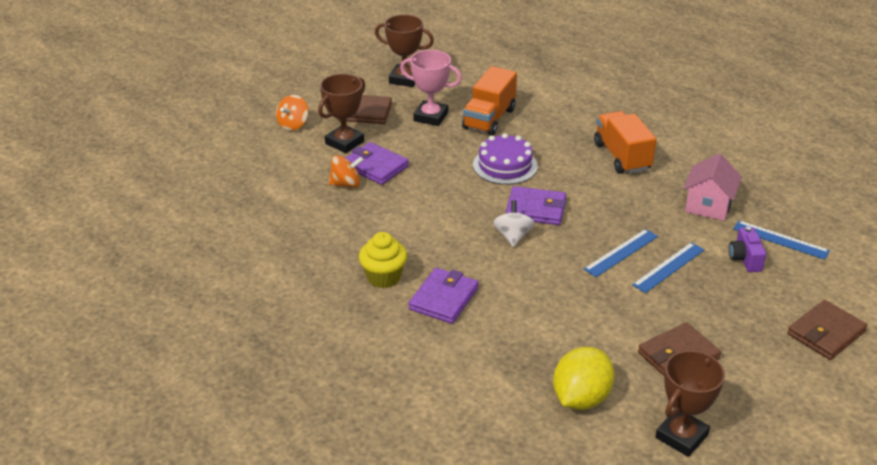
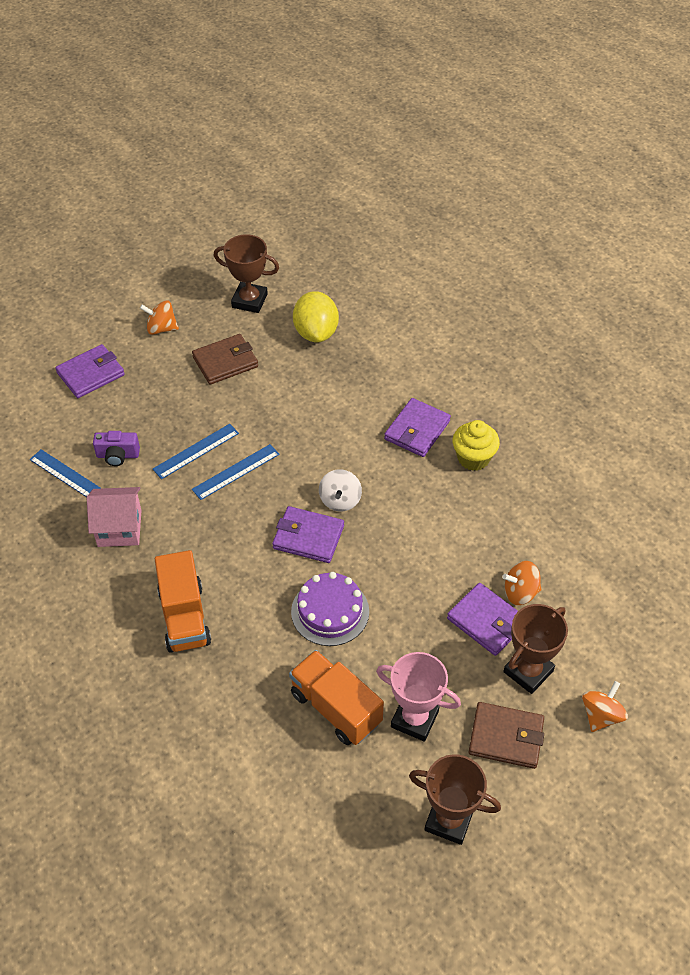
camera: 175 degrees left, 15 degrees up
orange truck [462,66,517,136] -> orange truck turned 75 degrees counterclockwise [289,650,384,745]
yellow lemon [553,347,614,410] -> yellow lemon turned 45 degrees counterclockwise [293,291,339,342]
brown trophy [656,350,725,457] -> brown trophy turned 60 degrees clockwise [214,234,279,313]
pink house [684,153,742,221] -> pink house turned 60 degrees clockwise [87,487,141,547]
purple camera [729,227,766,272] -> purple camera turned 90 degrees clockwise [93,431,140,466]
brown wallet [787,300,867,360] -> purple wallet [55,344,125,398]
none -> orange spinning top [140,300,179,335]

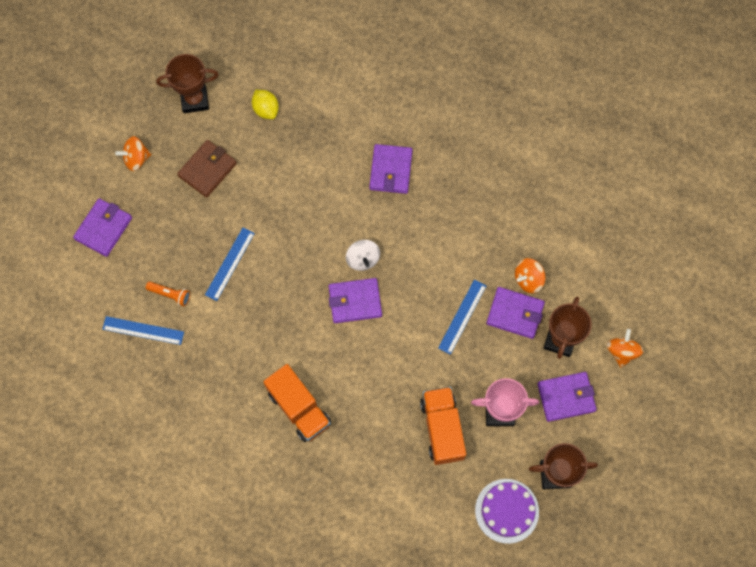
camera: 25 degrees left, 20 degrees up
pink house [87,487,141,547] -> none
purple camera [93,431,140,466] -> orange flashlight [146,281,190,306]
blue ruler [192,444,279,500] -> blue ruler moved to [438,280,486,355]
orange truck [289,650,384,745] -> orange truck turned 60 degrees clockwise [420,387,466,465]
purple cake [291,572,369,646] -> purple cake moved to [475,479,539,544]
yellow lemon [293,291,339,342] -> yellow lemon [252,90,279,119], size x0.63
yellow cupcake [453,420,500,471] -> none
brown wallet [469,702,544,769] -> purple wallet [537,372,597,422]

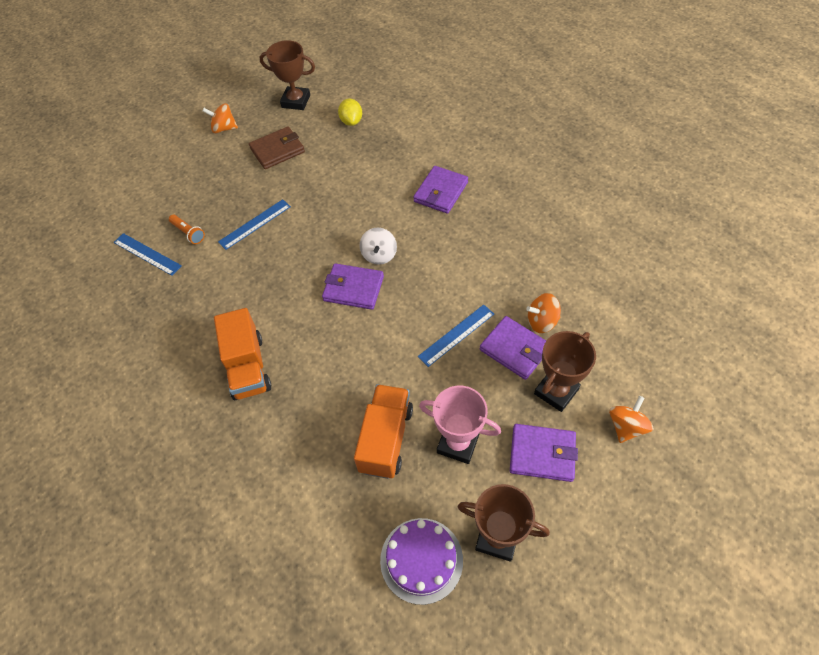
camera: 25 degrees right, 15 degrees down
purple wallet [73,198,132,257] -> none

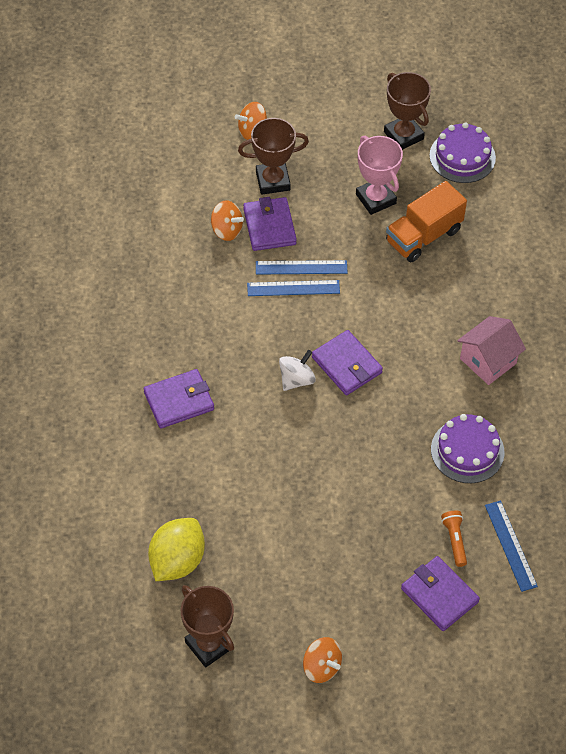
camera: 145 degrees left, 0 degrees up
orange truck [214,308,271,400] -> pink house [457,316,526,385]
blue ruler [218,199,291,250] -> blue ruler moved to [247,280,340,296]
brown wallet [249,127,305,169] -> none
yellow lemon [338,99,362,126] -> yellow lemon [148,518,205,581], size x1.58
purple wallet [510,424,578,482] -> purple wallet moved to [401,556,480,631]
none -> purple cake [431,414,505,483]

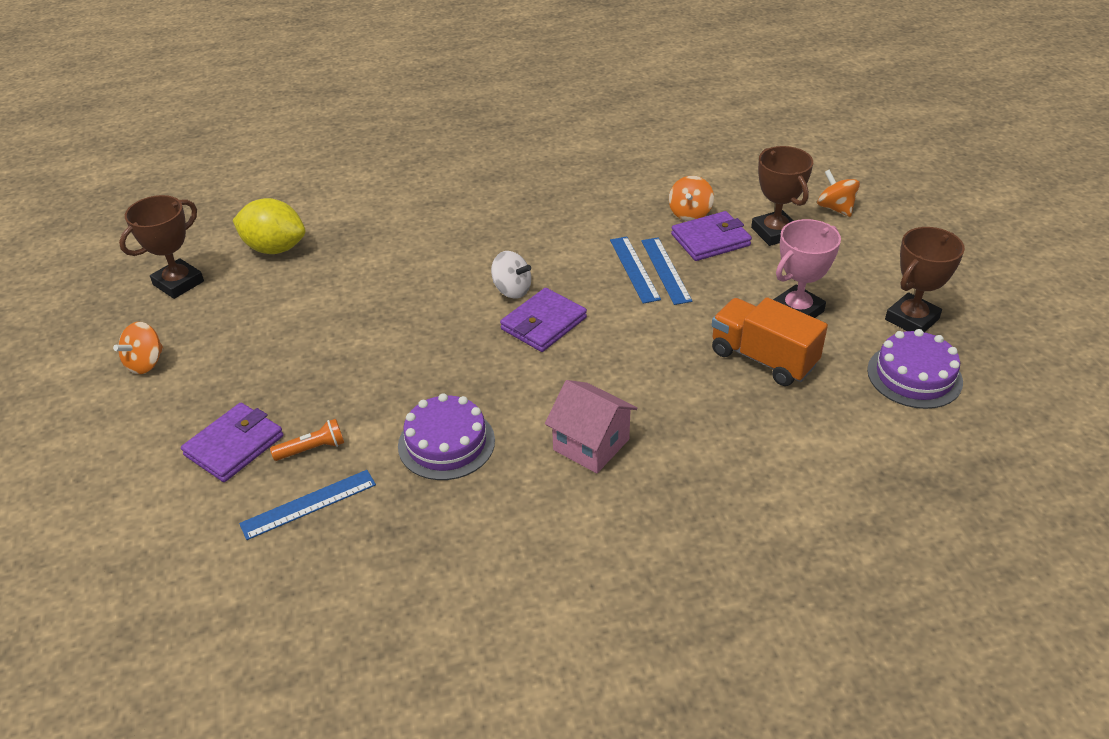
camera: 80 degrees right, 15 degrees down
purple wallet [143,369,214,428] -> none

